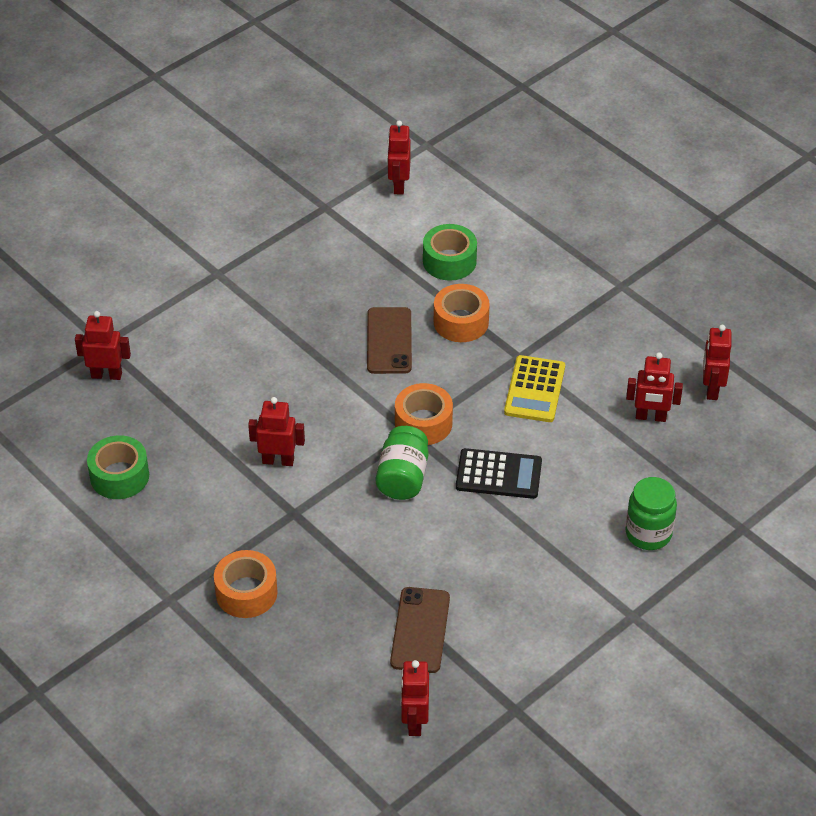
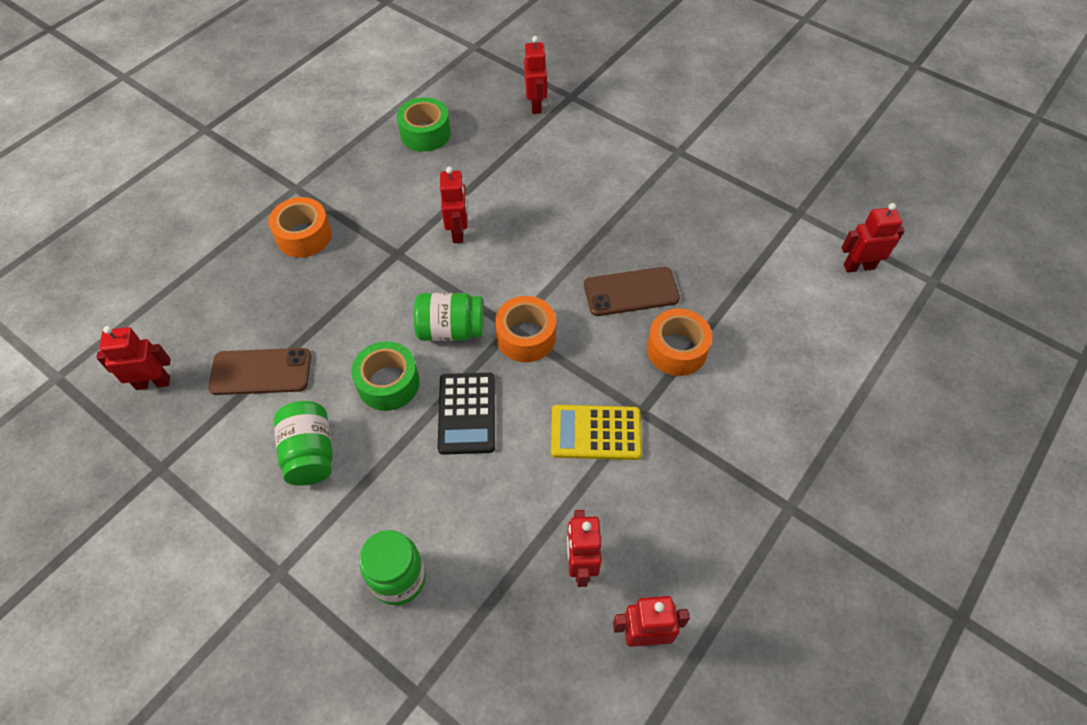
camera: 80 degrees right, 10 degrees up
green tape [423,224,477,281] -> green tape moved to [351,341,419,411]
none -> green jar [274,401,333,486]

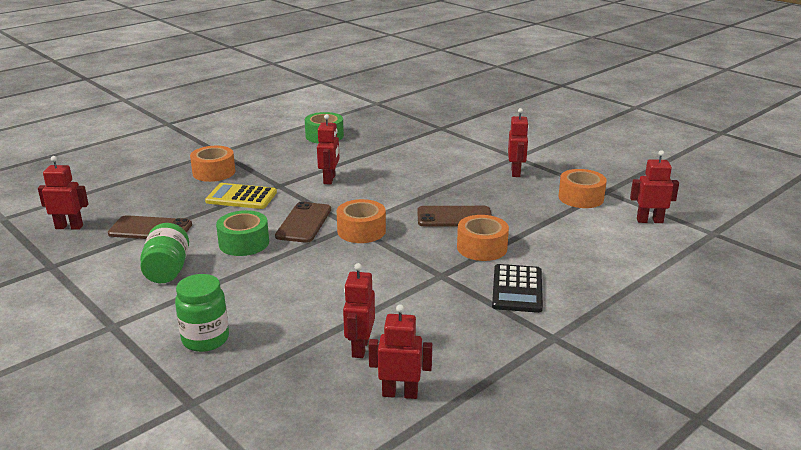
camera: 10 degrees right, 30 degrees down
green jar [414,293,484,341] -> brown phone [275,201,331,243]
black calculator [438,373,495,455] -> black calculator moved to [492,264,543,313]
red robot [524,36,547,114] -> red robot moved to [508,108,529,177]
yellow calculator [551,405,642,460] -> yellow calculator moved to [205,183,277,209]
none -> orange tape [558,169,607,208]

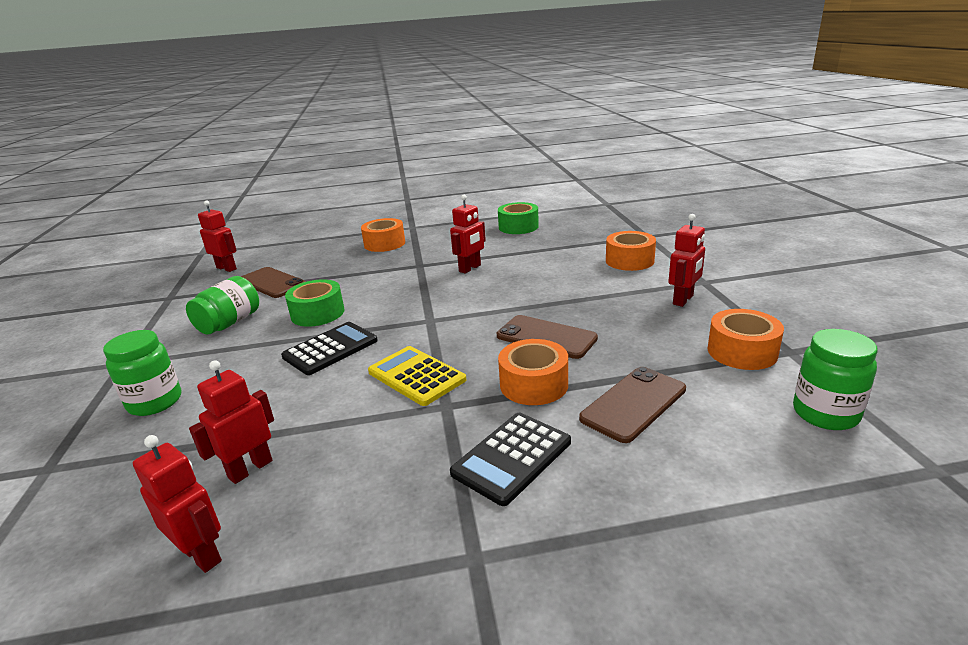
camera: 35 degrees right, 0 degrees up
yellow calculator [205,183,277,209] -> yellow calculator moved to [368,346,466,406]
brown phone [275,201,331,243] -> brown phone moved to [579,367,686,443]
orange tape [337,199,386,243] -> orange tape moved to [606,231,656,271]
red robot [630,150,679,223] -> green jar [793,329,878,430]
none -> black calculator [281,322,378,375]

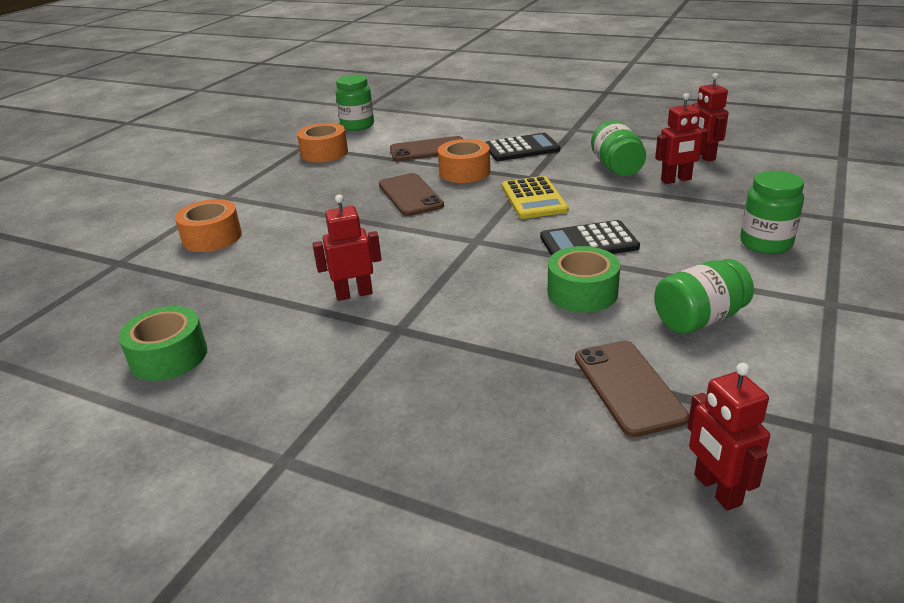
camera: 145 degrees left, 5 degrees up
orange tape [361,218,405,252] -> none
red robot [668,214,705,307] -> none
none -> green jar [591,120,646,176]

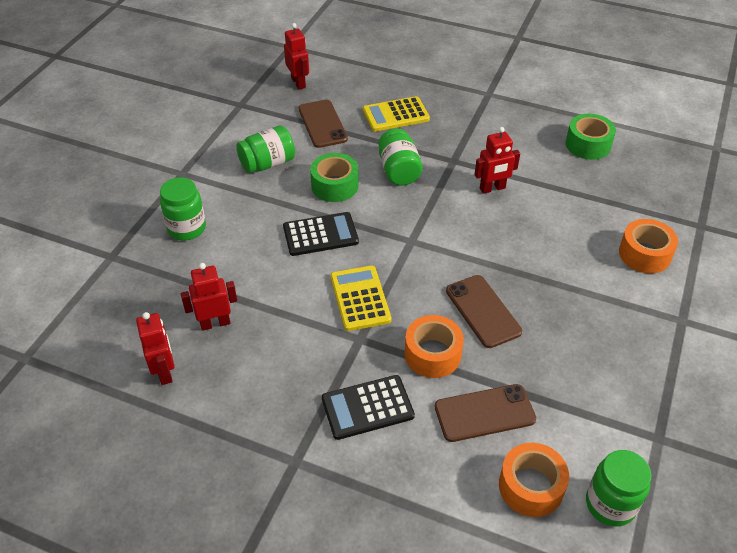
camera: 175 degrees right, 15 degrees up
orange tape [297,123,348,163] -> orange tape moved to [499,443,569,517]
green jar [591,120,646,176] -> green jar moved to [379,129,423,186]
none -> yellow calculator [363,96,430,132]

